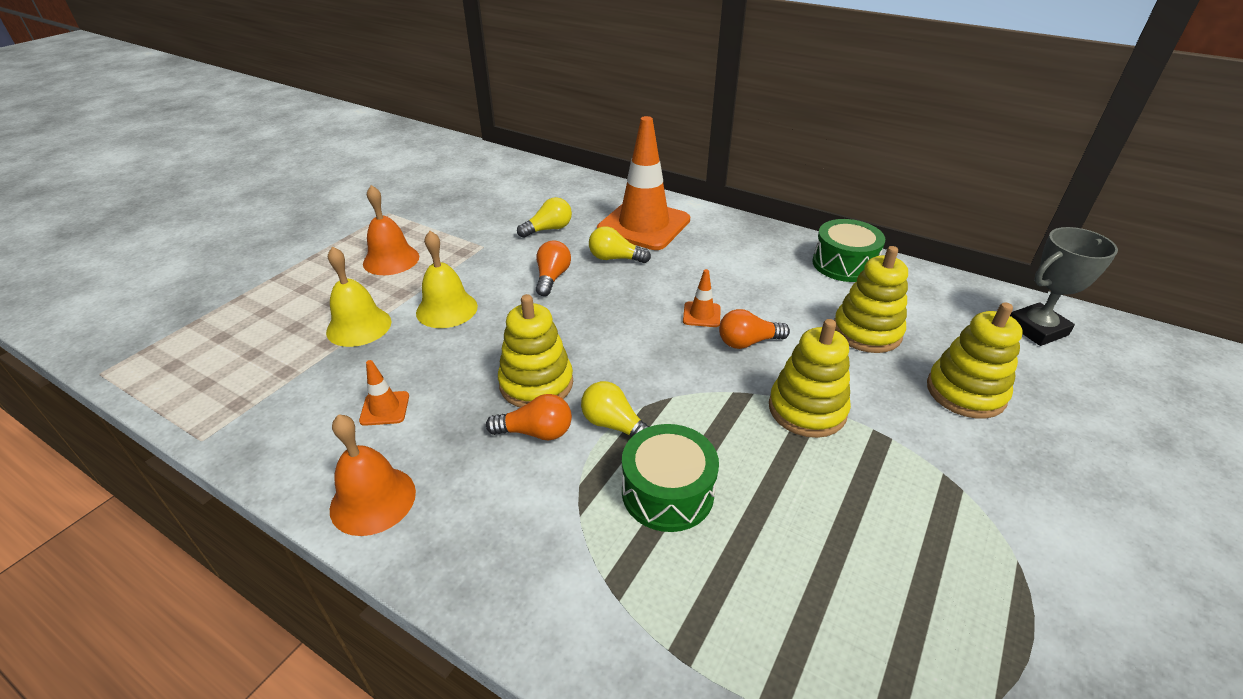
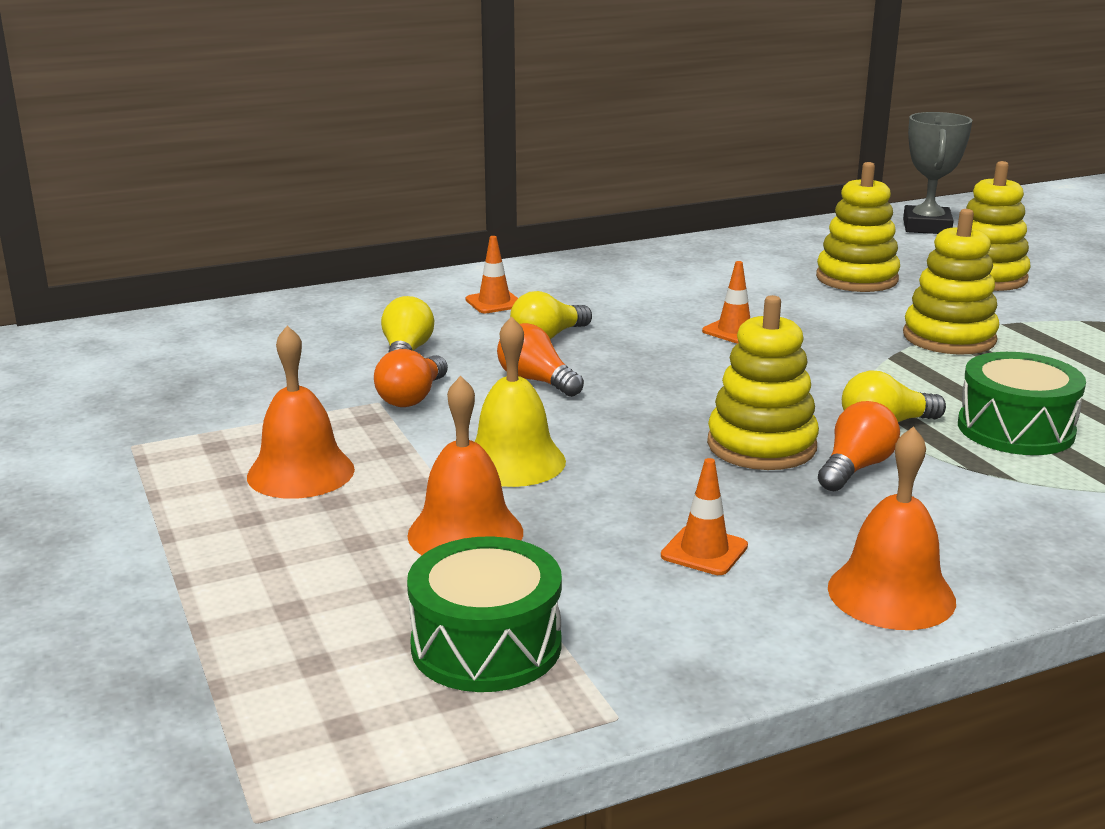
camera: 55 degrees left, 15 degrees down
yellow bell [326,246,391,347] -> orange bell [407,376,523,555]
orange traffic cone [597,116,690,250] -> orange traffic cone [466,236,518,313], size x0.40
orange light bulb [719,309,790,349] -> orange light bulb moved to [374,349,448,407]
green drum [812,219,885,282] -> green drum moved to [407,536,562,692]

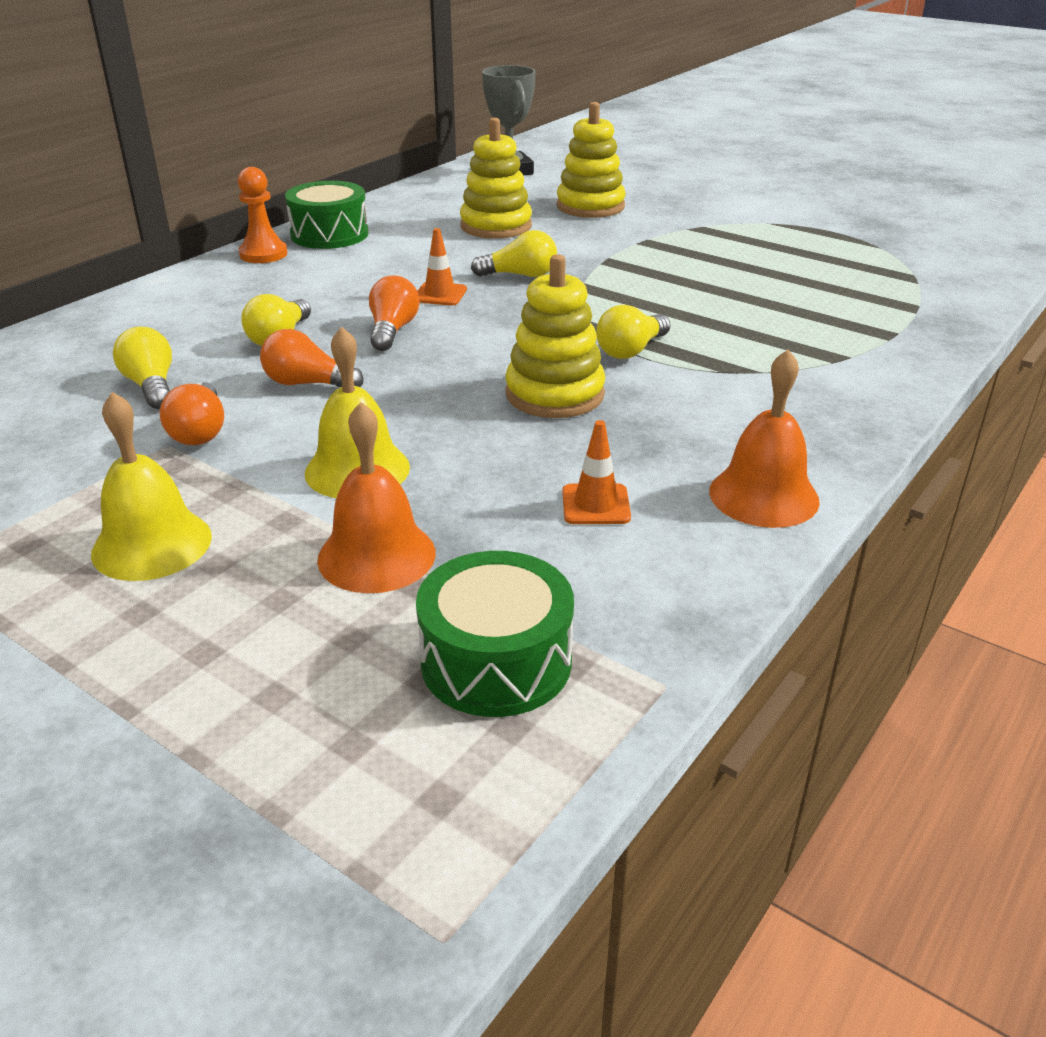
camera: 30 degrees left, 10 degrees up
orange bell [247,325,355,499] -> yellow bell [91,392,212,581]
orange traffic cone [466,236,518,313] -> none
orange light bulb [818,401,900,491] -> orange light bulb moved to [369,275,419,351]
yellow stacking toy [903,209,999,354] -> none
green drum [958,352,1086,455] -> green drum moved to [285,181,369,249]
none -> orange pawn [238,167,288,263]
none -> yellow light bulb [471,230,557,277]

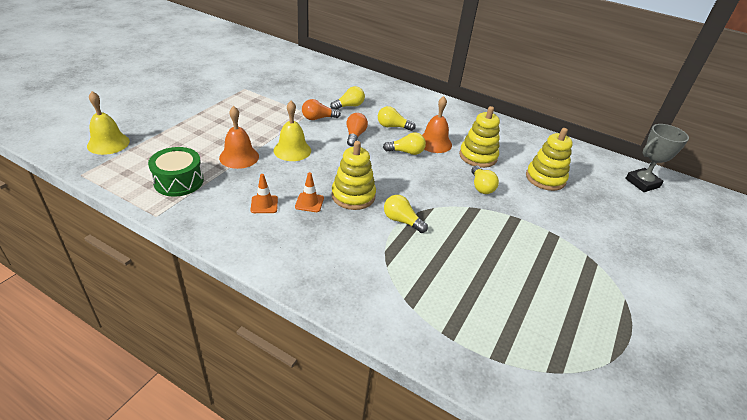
camera: 80 degrees right, 5 degrees up
yellow bell [91,392,212,581] -> yellow bell moved to [87,91,130,155]
orange pawn [238,167,288,263] -> none
green drum [285,181,369,249] -> none
orange light bulb [369,275,419,351] -> yellow light bulb [383,132,426,155]
orange traffic cone [417,228,467,306] -> orange traffic cone moved to [295,172,324,212]
yellow stacking toy [557,102,626,218] -> yellow stacking toy moved to [459,106,500,168]
orange bell [709,349,820,528] -> orange bell moved to [422,96,452,153]

